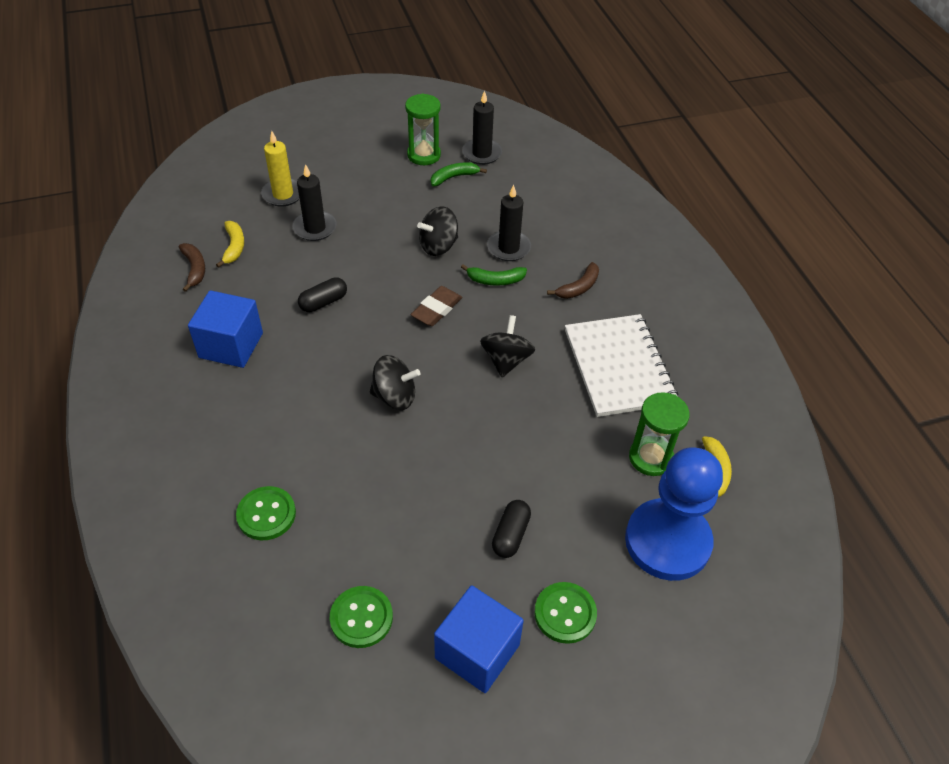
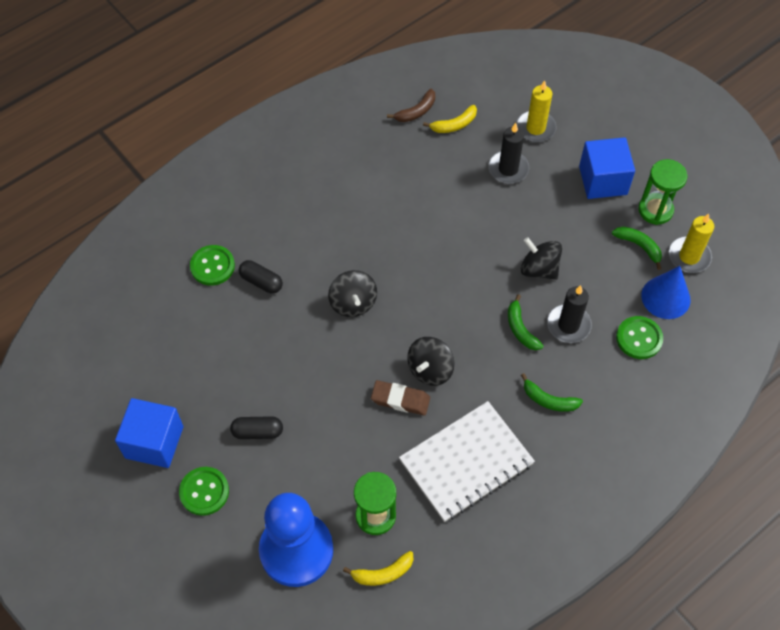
camera: 70 degrees right, 10 degrees up
blue cube [188,290,263,368] -> blue cube moved to [579,137,635,199]
black capsule [298,277,347,312] -> black capsule moved to [239,260,283,294]
green button [330,586,393,648] -> green button moved to [616,316,663,359]
brown eraser [411,286,462,326] -> brown eraser moved to [371,380,430,415]
black candle [462,90,502,165] -> yellow candle [669,214,714,273]
black spinning top [480,315,535,377] -> black spinning top turned 135 degrees clockwise [407,337,454,386]
brown banana [547,262,599,299] -> green banana [521,373,583,412]
none -> blue cone [641,266,691,319]

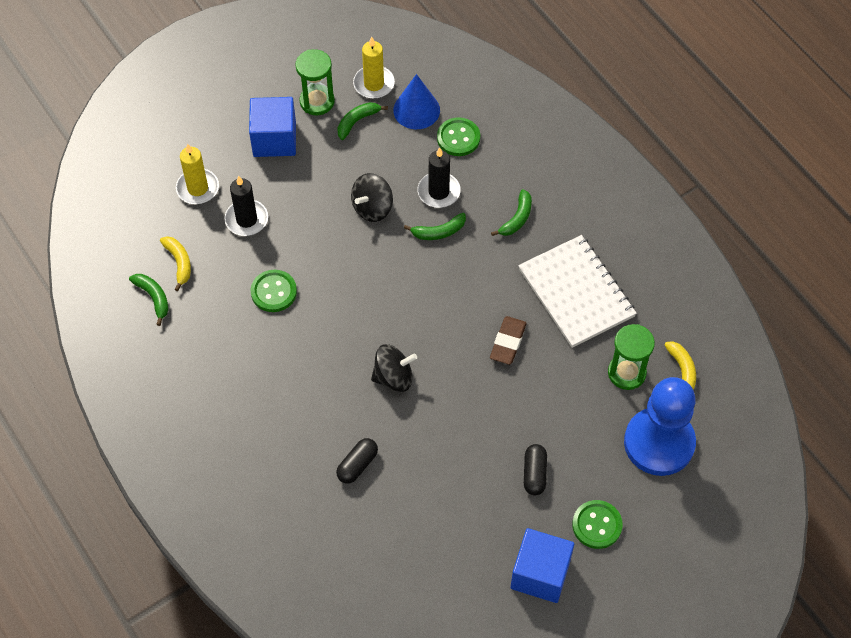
camera: 85 degrees left, 0 degrees up
green button [190,245,235,286] -> green button moved to [250,270,297,312]
brown banana [387,89,435,122] -> green banana [129,274,169,326]
black spinning top [407,337,454,386] -> none

